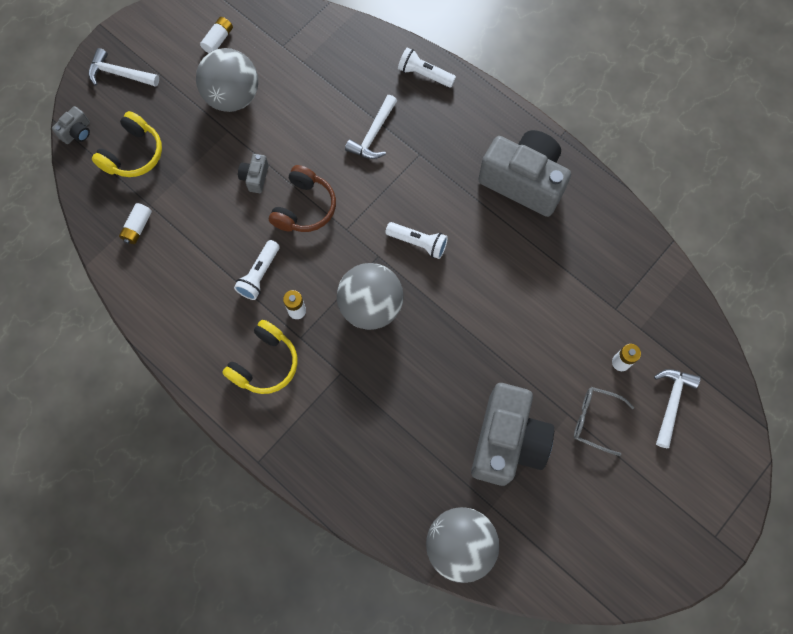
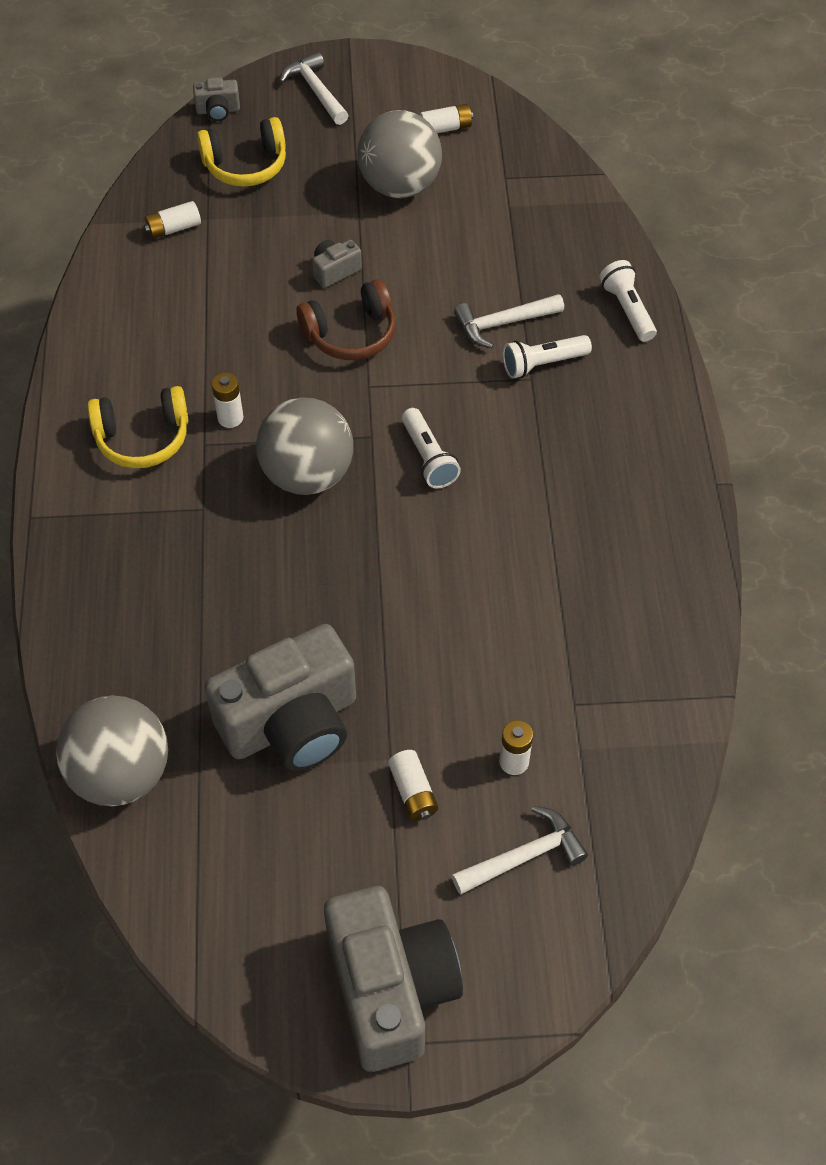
camera: 45 degrees right, 15 degrees down
white flashlight [234,240,280,300] -> white flashlight moved to [503,335,592,378]
grey camera [478,130,571,217] -> grey camera moved to [324,886,463,1072]
grey glasses [574,387,634,456] -> white battery [388,750,438,821]

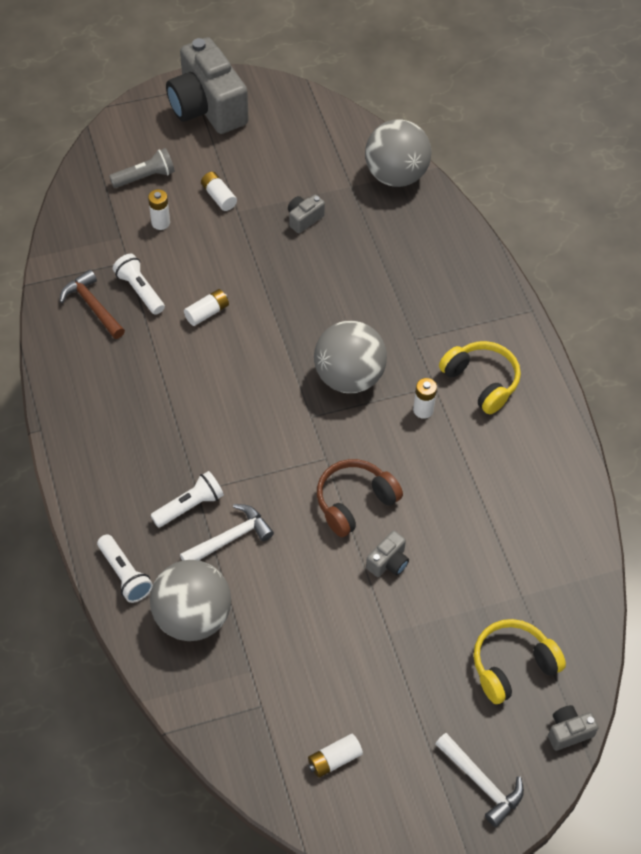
camera: 165 degrees right, 0 degrees up
yellow headphones [87,386,189,468] -> yellow headphones turned 75 degrees clockwise [439,341,521,414]
white battery [144,201,201,239] -> white battery moved to [184,289,229,326]
grey camera [205,624,356,772] -> grey camera [288,195,325,234], size x0.41
grey ball [357,110,442,198] -> grey ball moved to [150,560,231,641]
white flashlight [402,408,461,488] -> white flashlight moved to [113,254,165,315]
white hammer [451,806,588,895] -> grey flashlight [109,148,175,188]
none -> brown hammer [60,270,125,339]

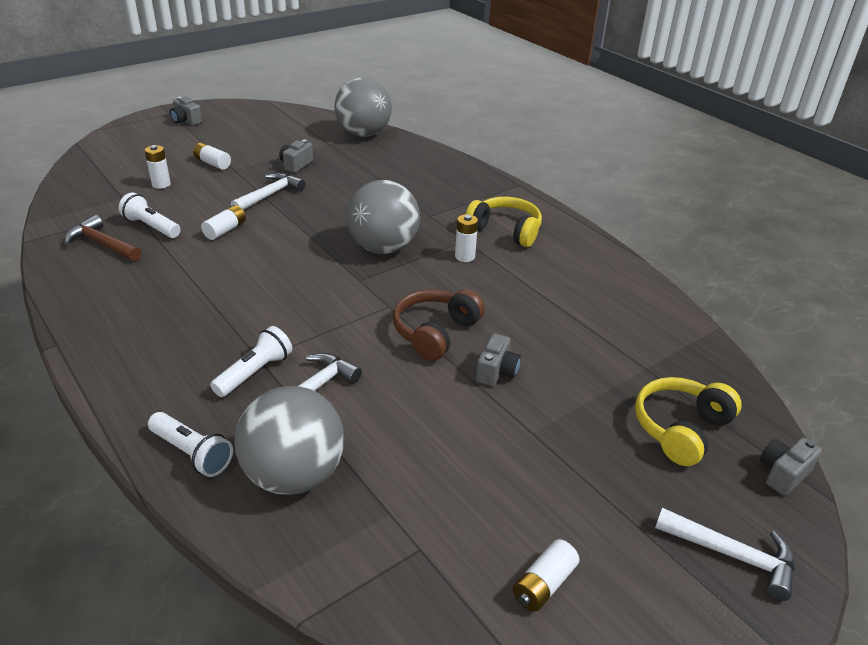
camera: 20 degrees left, 20 degrees down
grey flashlight [109,148,175,188] -> none
grey camera [166,37,249,134] -> grey camera [170,97,202,125], size x0.41
none -> white hammer [231,173,305,210]

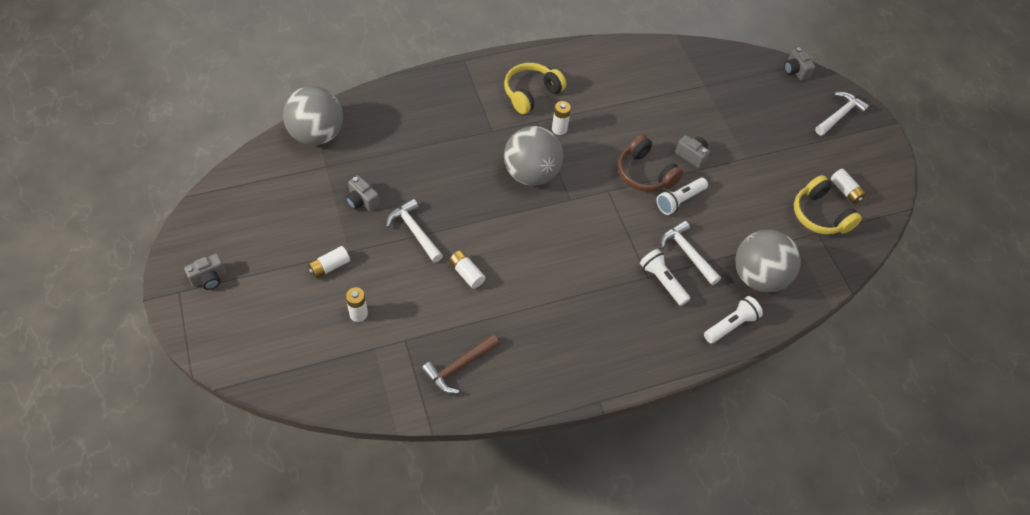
camera: 75 degrees left, 20 degrees up
white flashlight [118,192,181,238] -> white flashlight moved to [657,178,708,215]
yellow headphones [635,377,742,466] -> yellow headphones moved to [794,175,862,234]

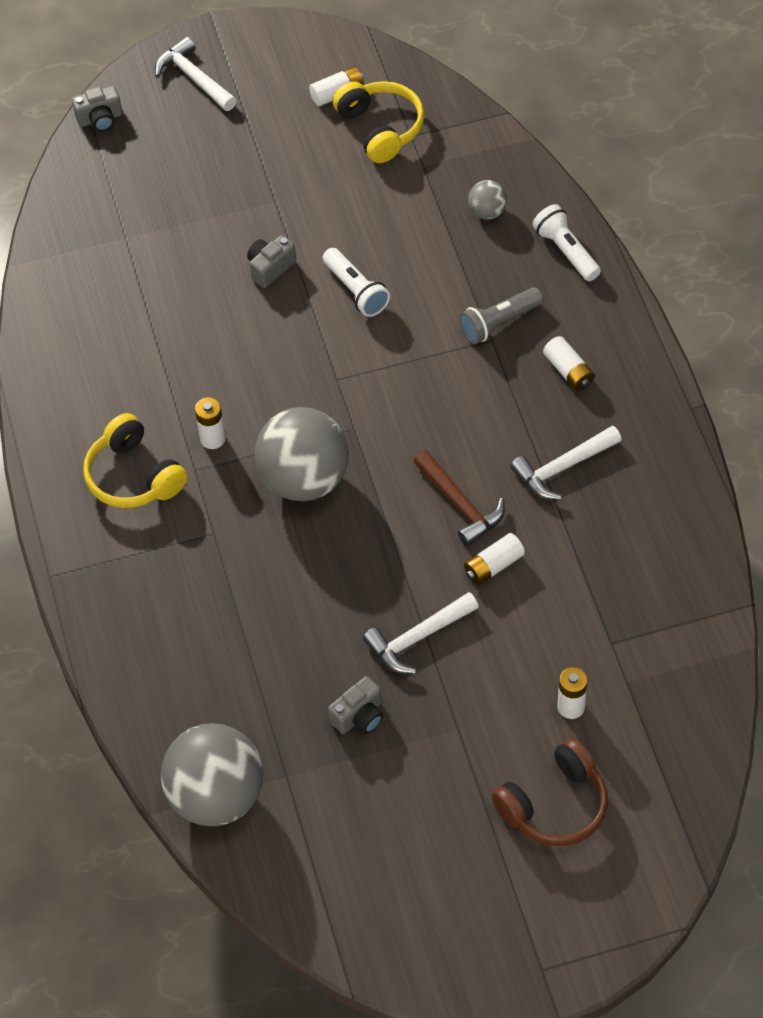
camera: 80 degrees left, 0 degrees up
grey camera [184,254,226,290] -> none
white battery [308,246,350,279] -> white battery moved to [543,336,595,391]
brown hammer [421,334,500,394] -> brown hammer moved to [413,450,505,546]
brown headphones [618,134,683,192] -> brown headphones moved to [492,738,608,846]
white flashlight [640,249,690,306] -> grey flashlight [459,287,543,344]
white hammer [661,221,721,285] -> white hammer moved to [510,426,621,500]
grey ball [735,230,801,293] -> grey ball [468,180,507,219], size x0.45
yellow headphones [794,175,862,234] -> yellow headphones turned 90 degrees counterclockwise [333,81,425,163]

